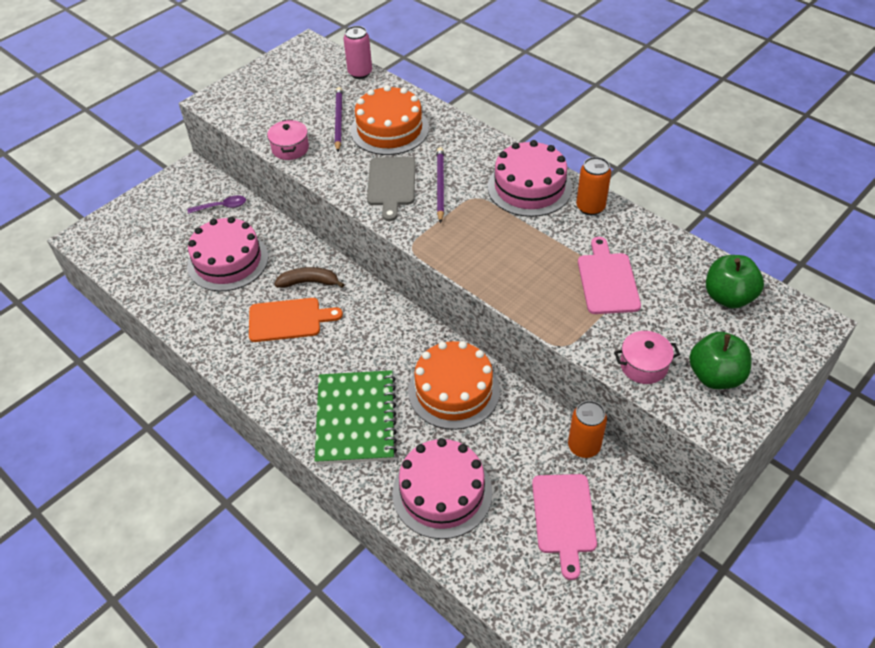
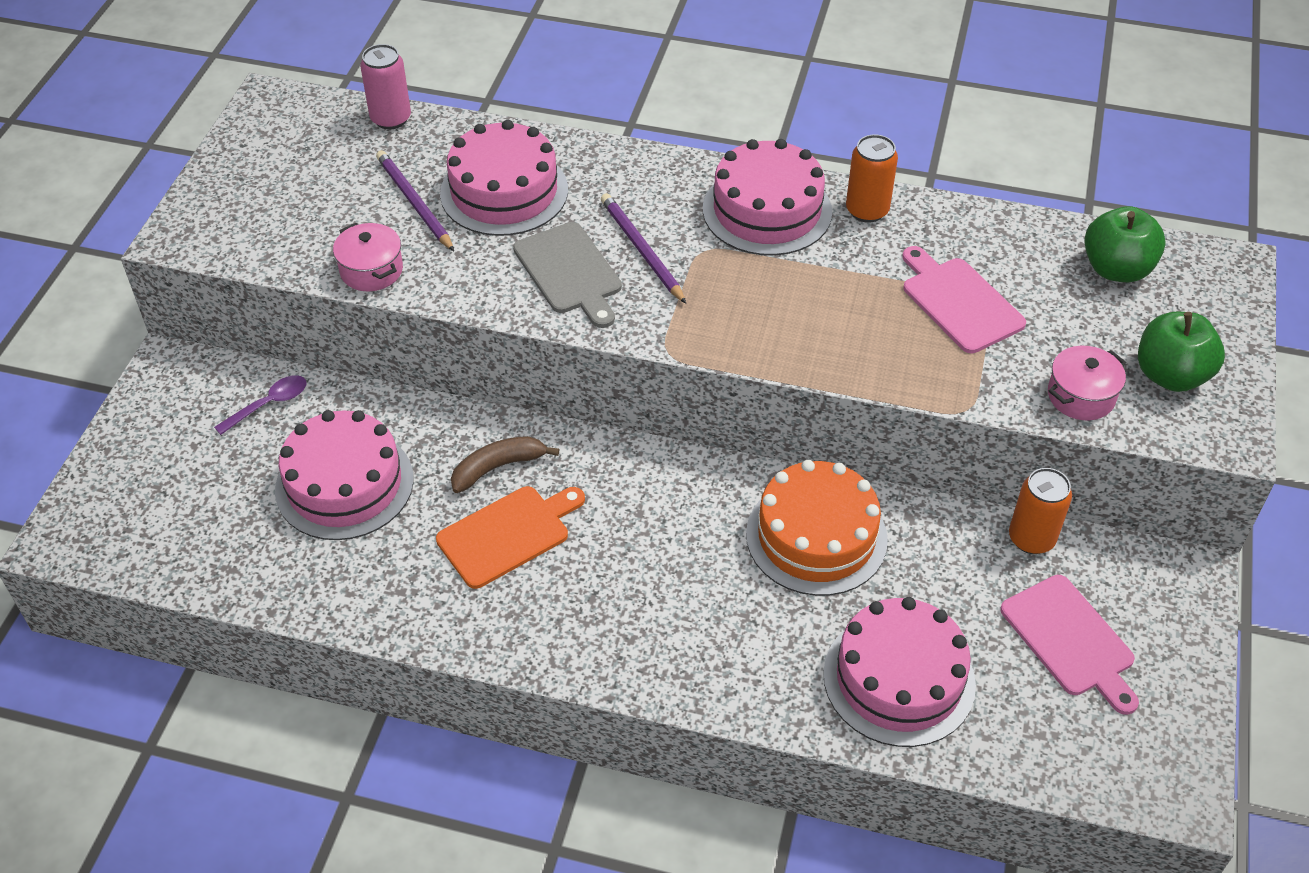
camera: 30 degrees left, 0 degrees up
green notebook [315,370,397,464] -> none
orange cake [351,85,429,155] -> pink cake [440,120,568,236]

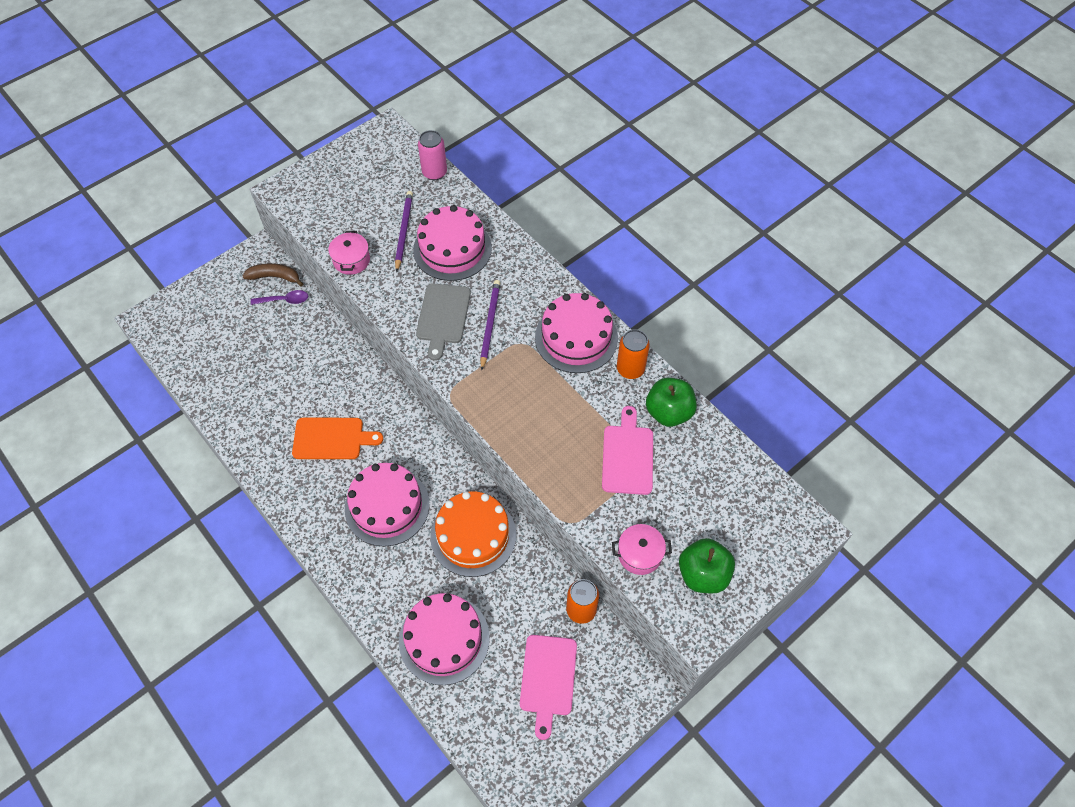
camera: 35 degrees right, 10 degrees up
pink cake [275,410,414,540] -> pink cake moved to [345,463,430,547]
brown banana [451,436,559,493] -> brown banana moved to [243,263,303,287]
green apple [1084,206,1166,282] -> green apple moved to [646,378,697,427]

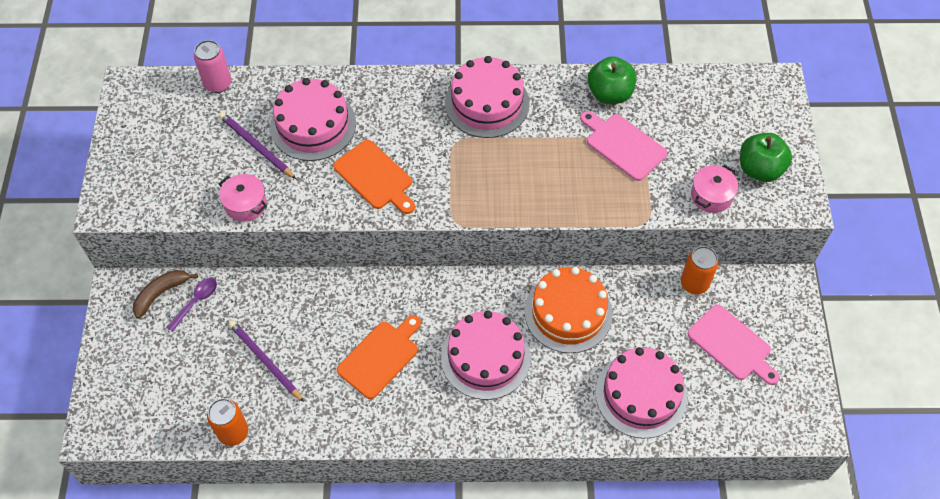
camera: 50 degrees left, 0 degrees up
grey cutting board [416,283,471,361] -> orange cutting board [333,140,415,214]
purple pencil [480,280,500,371] -> purple pencil moved to [229,320,304,402]
orange can [617,329,650,379] -> orange can moved to [207,398,248,446]

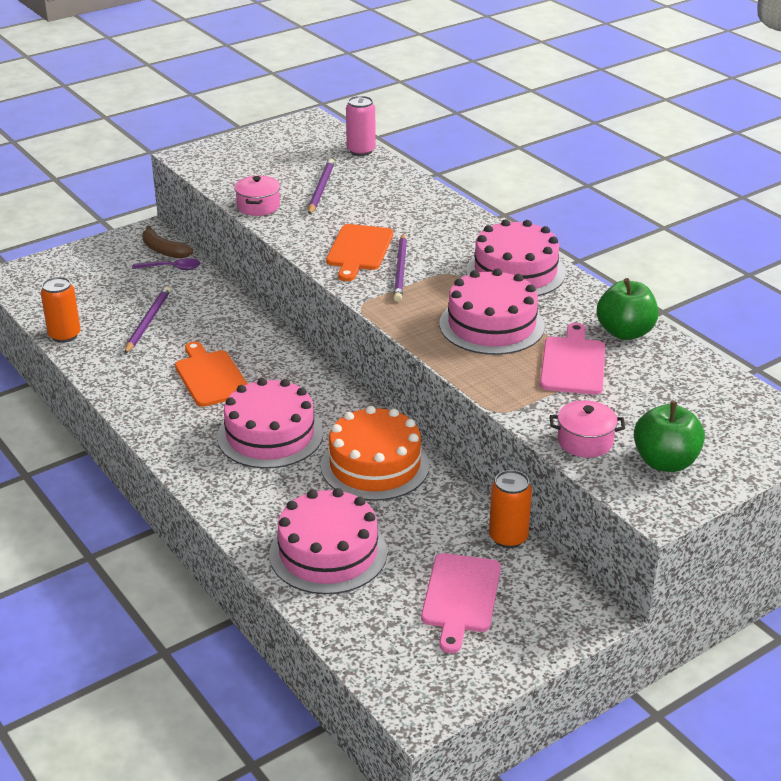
camera: 55 degrees right, 25 degrees down
brown banana [133,270,198,319] -> brown banana turned 150 degrees counterclockwise [142,225,193,259]
pink cake [270,78,356,161] -> pink cake moved to [439,268,545,355]
orange cutting board [337,315,421,399] -> orange cutting board turned 120 degrees counterclockwise [175,341,248,407]
none -> purple pencil [393,233,407,302]

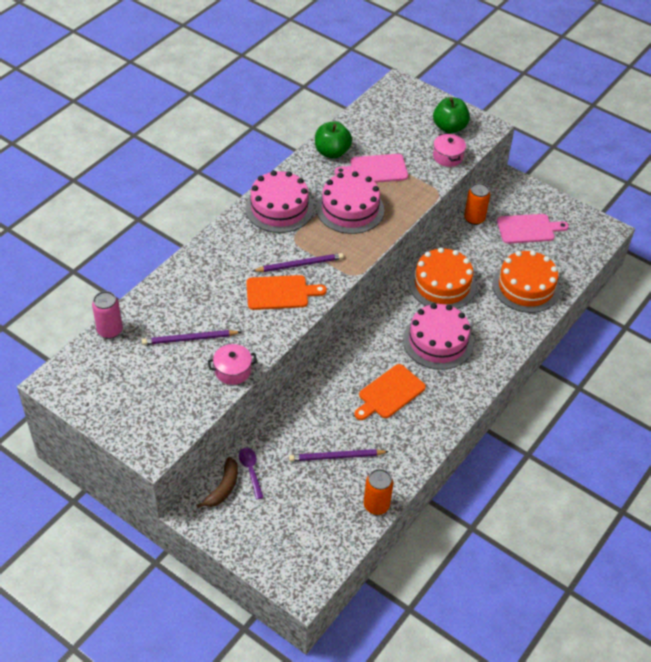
camera: 110 degrees left, 15 degrees up
pink cake [270,488,387,594] -> orange cake [492,250,560,313]

